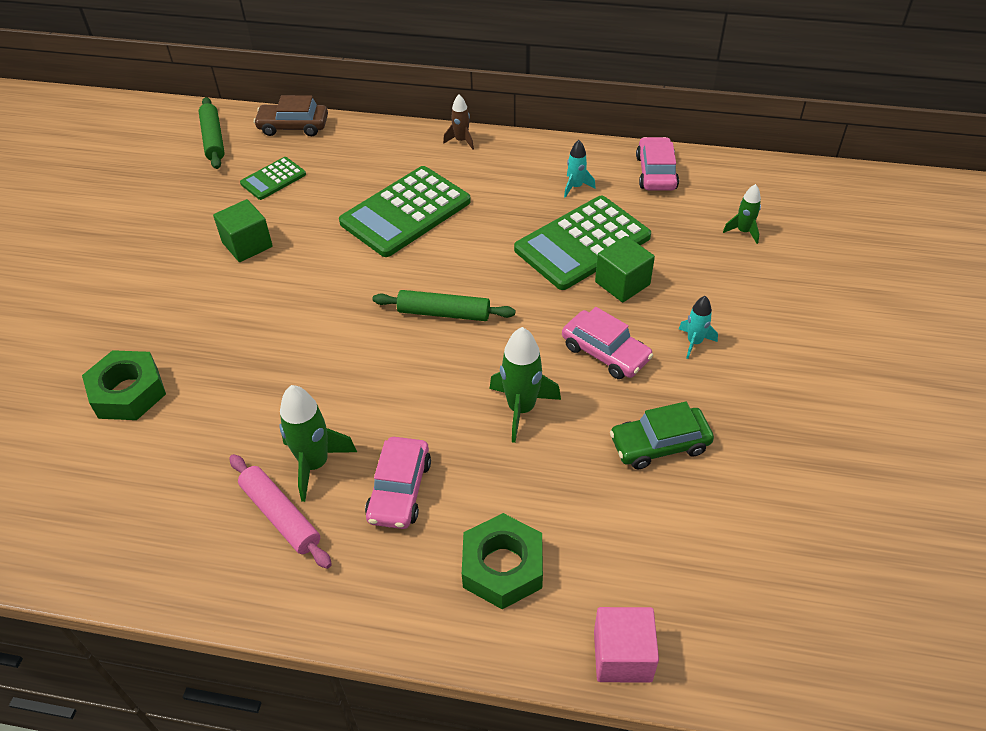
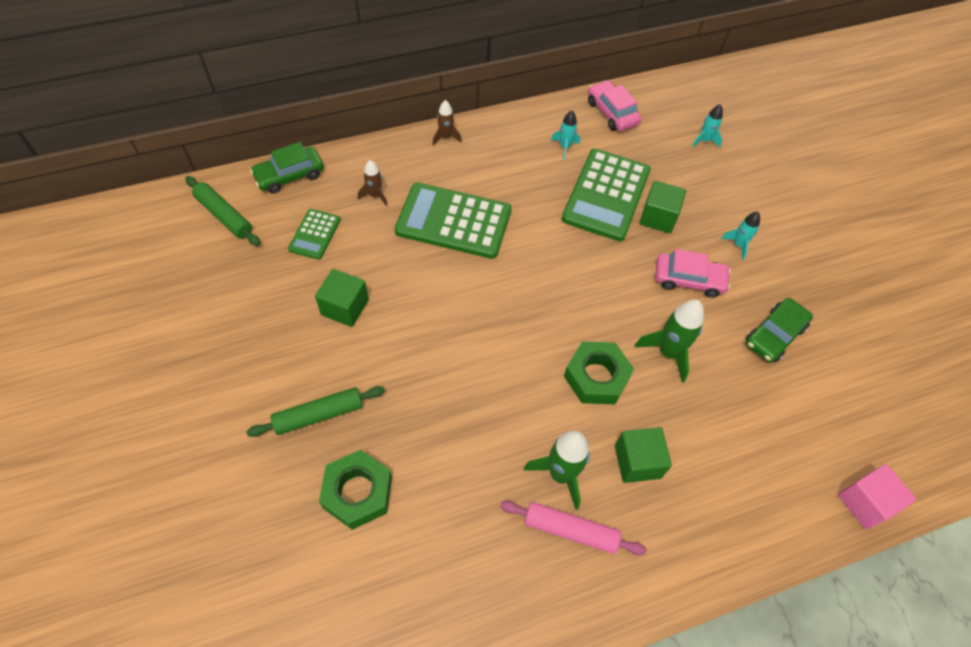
camera: 35 degrees left, 10 degrees up
brown car [254,95,328,136] -> green car [250,142,324,194]
green calculator [339,166,471,257] -> green calculator turned 90 degrees clockwise [395,183,512,259]
pink car [365,437,431,529] -> green cube [615,427,672,483]
green rolling pin [372,290,515,321] -> green rolling pin moved to [246,386,385,437]
green nut [462,513,543,609] -> green nut moved to [564,341,634,404]
green rocket [723,184,761,244] -> turquoise rocket [692,104,723,147]
none -> brown rocket [358,160,388,206]

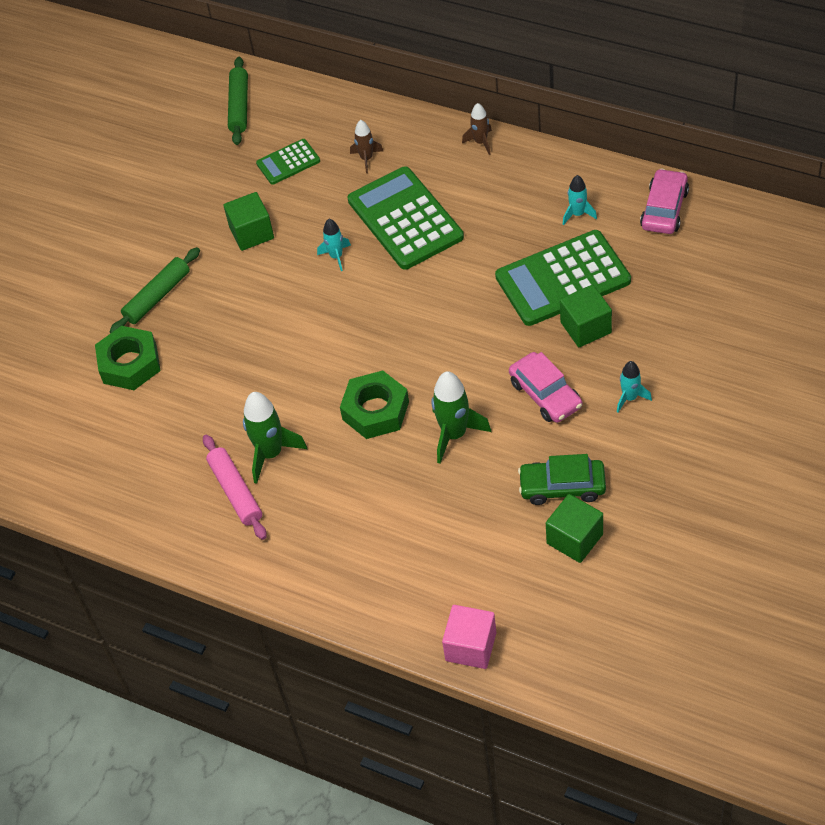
camera: 55 degrees right, 5 degrees down
green rolling pin [246,386,385,437] -> green rolling pin turned 75 degrees counterclockwise [110,247,200,333]
green car [250,142,324,194] -> none
green cube [615,427,672,483] -> green cube moved to [546,494,603,563]
turquoise rocket [692,104,723,147] -> turquoise rocket moved to [317,219,351,271]

